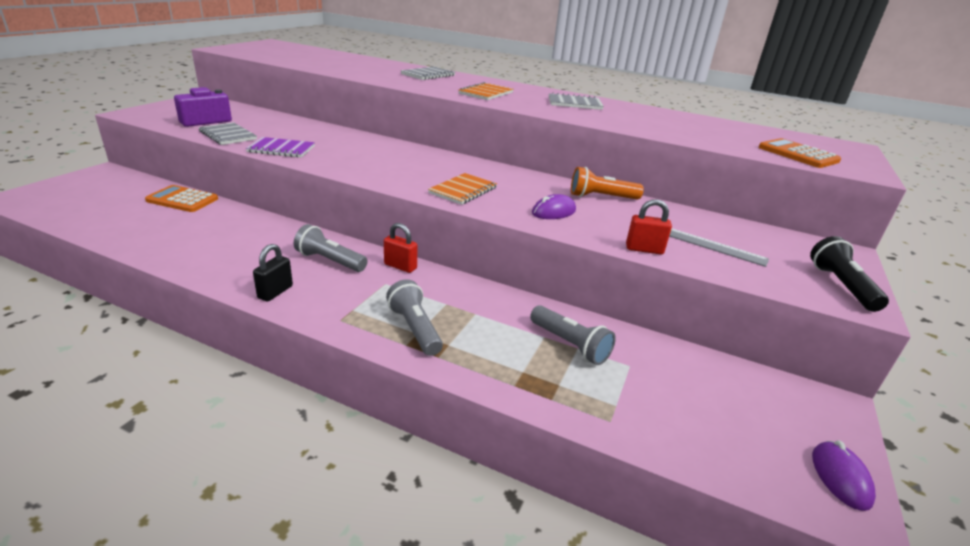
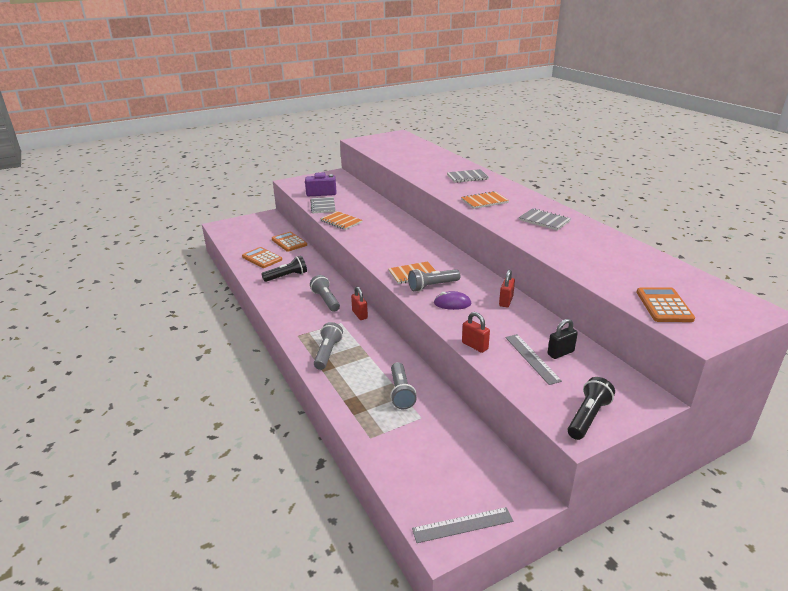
camera: 40 degrees right, 0 degrees up
purple notebook [246,137,315,158] -> orange notebook [320,211,363,230]
black padlock [253,244,293,301] -> black padlock moved to [547,319,578,359]
orange flashlight [571,167,644,200] -> red padlock [499,270,515,307]
purple mouse [812,441,876,511] -> grey ruler [412,507,513,543]
none -> orange calculator [242,247,282,268]
none -> black flashlight [261,256,307,282]
none -> grey flashlight [408,269,460,292]

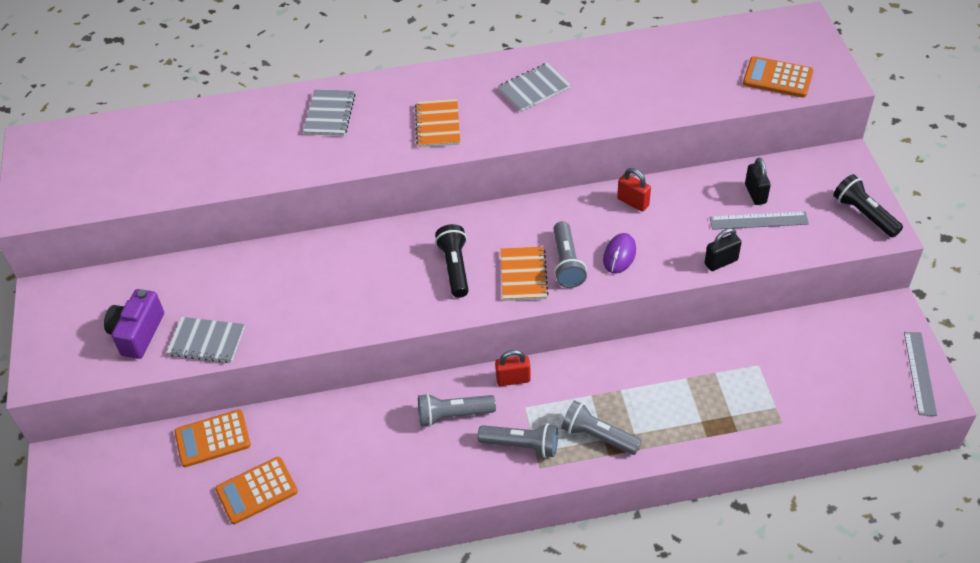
camera: 70 degrees left, 20 degrees up
black flashlight [261,256,307,282] -> black flashlight moved to [435,224,469,298]
orange notebook [320,211,363,230] -> none
grey flashlight [390,362,417,409] -> grey flashlight moved to [478,423,558,458]
red padlock [462,312,490,353] -> black padlock [705,228,742,271]

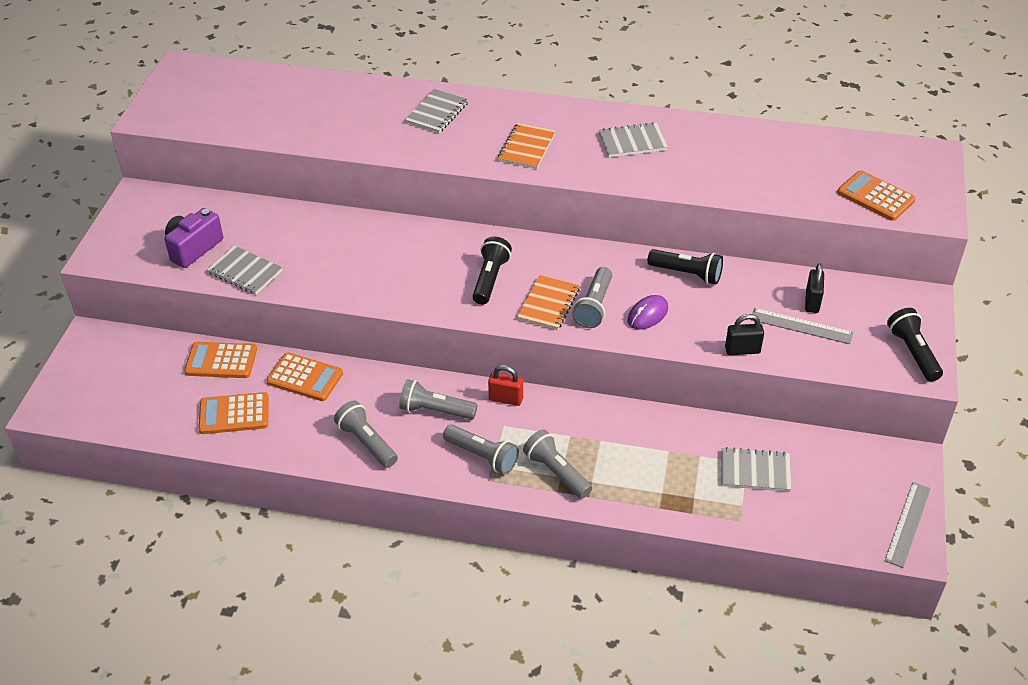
camera: 20 degrees right, 5 degrees down
red padlock [617,168,651,212] -> black flashlight [647,249,723,284]
none -> orange calculator [266,353,343,401]
none -> grey flashlight [334,401,398,468]
none -> grey notebook [722,447,791,492]

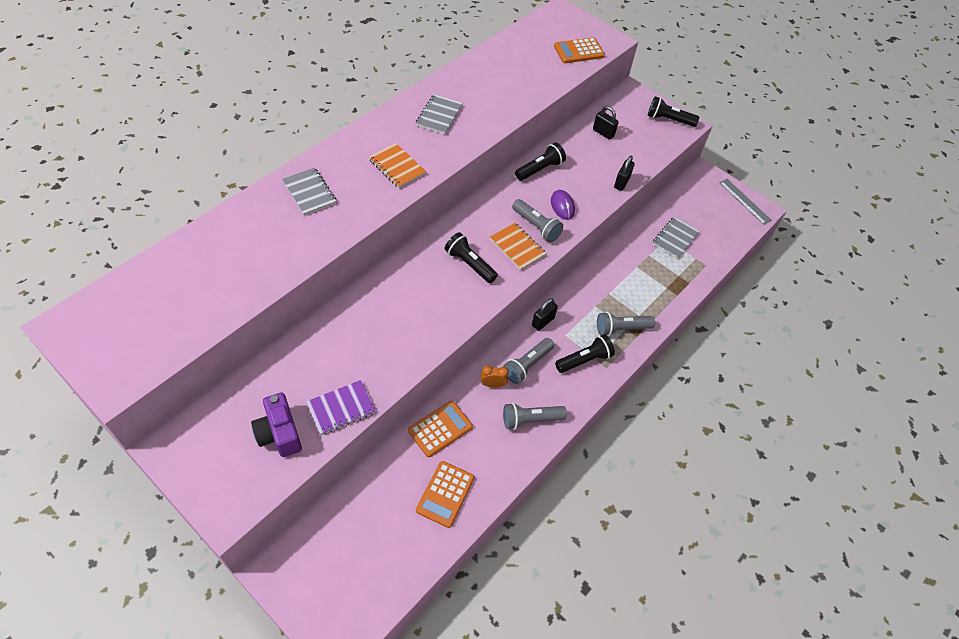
camera: 65 degrees left, 10 degrees up
orange calculator [184,342,257,378] -> none
grey notebook [207,246,283,295] -> purple notebook [306,380,376,435]
grey flashlight [443,425,519,474] -> black flashlight [555,334,615,373]
red padlock [488,365,523,406] -> black padlock [532,298,558,331]
grey ruler [750,308,853,344] -> none
none -> orange clock [481,365,509,388]

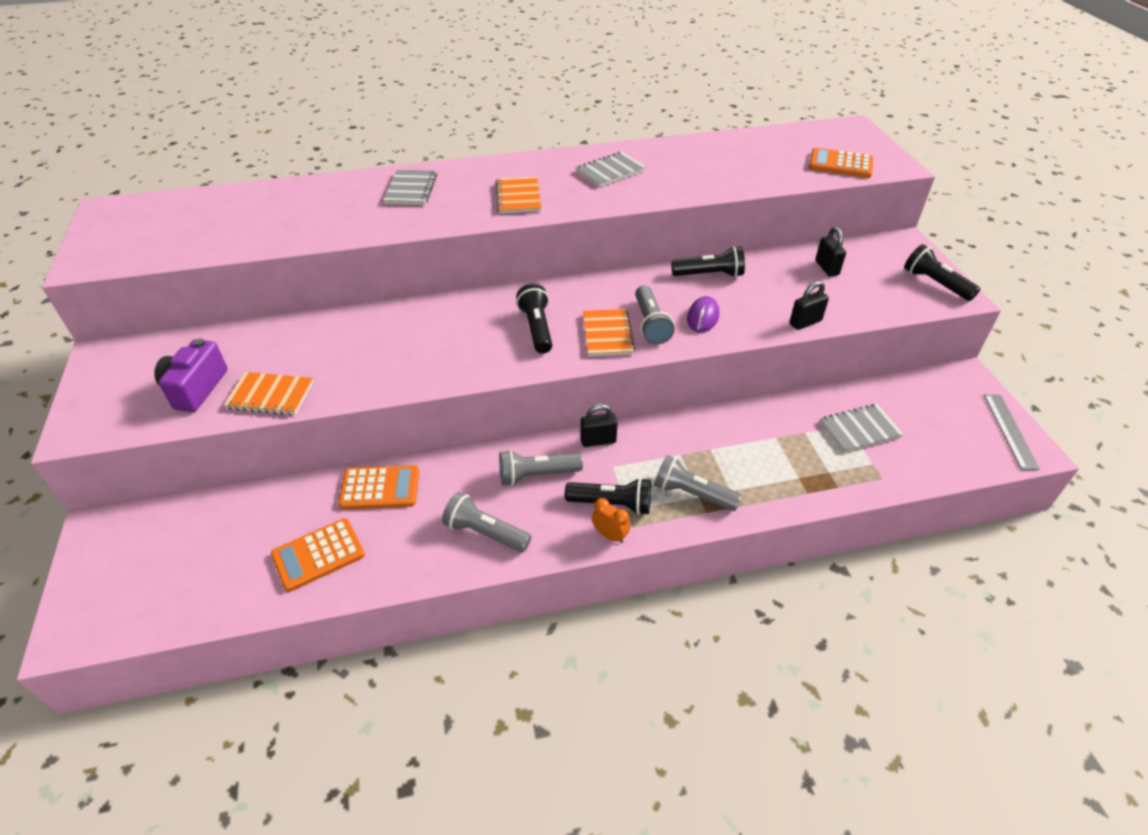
camera: 40 degrees right, 10 degrees down
purple notebook [306,380,376,435] -> orange notebook [224,372,313,415]
orange clock [481,365,509,388] -> orange clock moved to [592,498,630,543]

